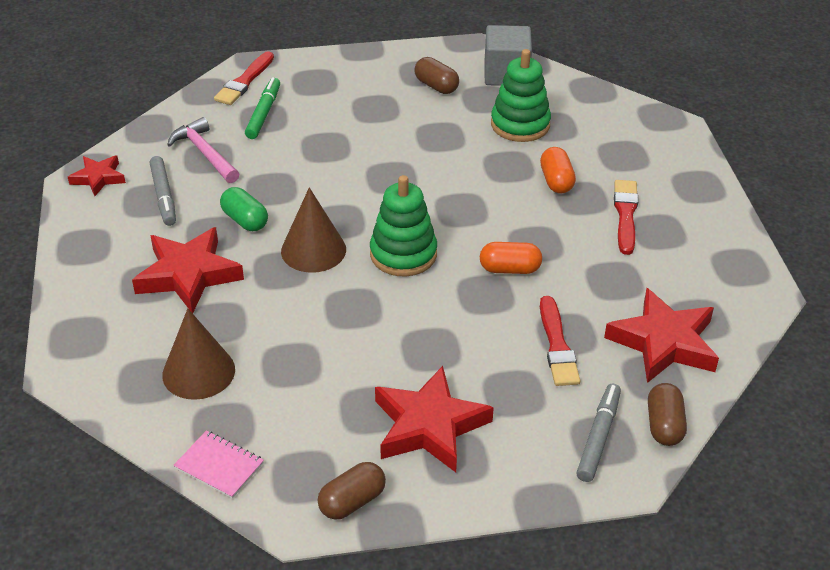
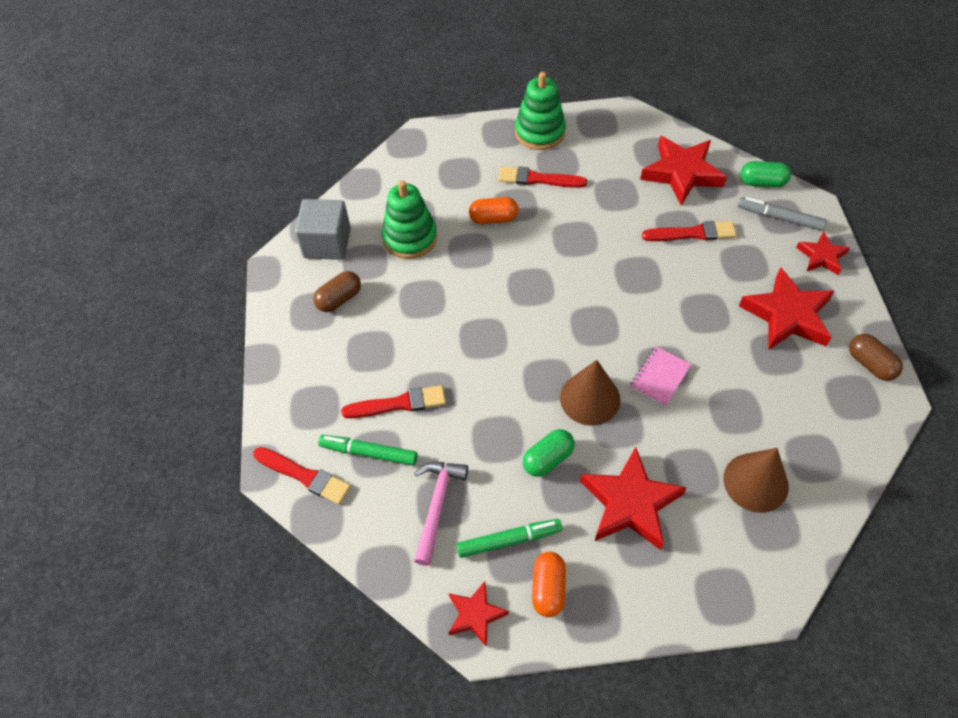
camera: 85 degrees left, 15 degrees up
grey marker [150,156,176,226] -> green marker [457,519,562,558]
pink hammer [167,117,239,183] -> pink hammer turned 135 degrees clockwise [414,462,468,566]
pink notebook [173,430,264,499] -> pink notebook moved to [630,346,692,407]
green stacking toy [370,175,437,276] -> green stacking toy moved to [515,72,566,150]
orange capsule [480,242,542,274] -> orange capsule moved to [532,552,566,617]
brown capsule [648,383,687,446] -> green capsule [740,161,791,187]
none -> red brush [341,385,446,418]
none -> red star [796,231,850,275]

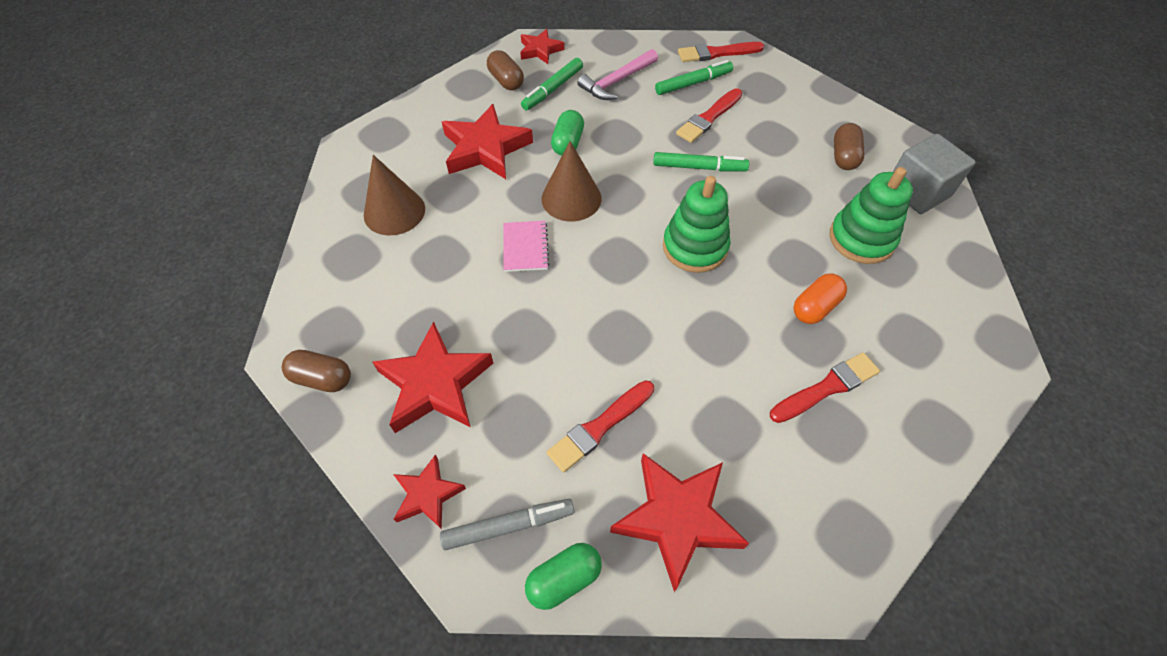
camera: 140 degrees right, 0 degrees up
pink hammer [414,462,468,566] -> pink hammer turned 75 degrees clockwise [577,49,658,100]
green stacking toy [515,72,566,150] -> green stacking toy moved to [663,176,731,273]
orange capsule [532,552,566,617] -> brown capsule [487,50,524,90]
none -> green marker [653,152,749,171]

